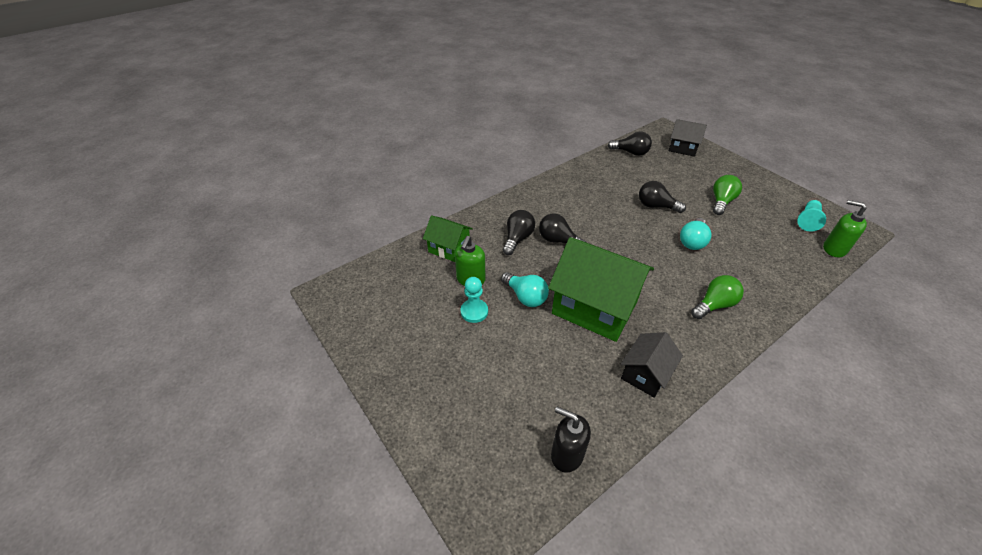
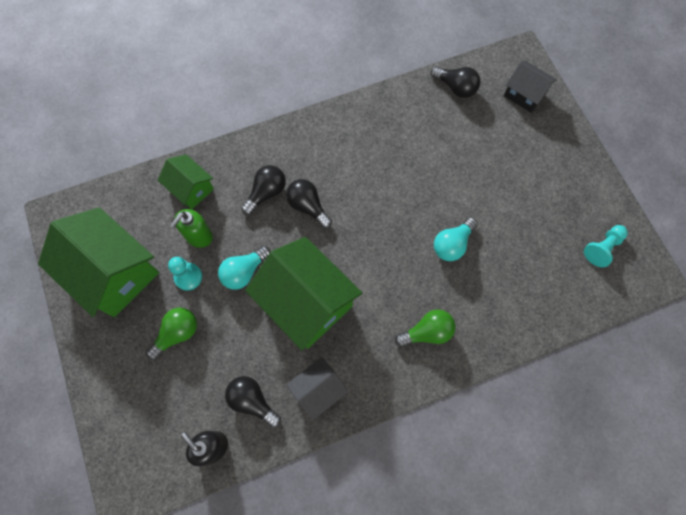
camera: 15 degrees right, 25 degrees up
turquoise light bulb [501,272,549,307] -> turquoise light bulb turned 75 degrees clockwise [218,246,270,290]
black light bulb [639,181,686,213] -> black light bulb moved to [225,376,281,428]
green light bulb [713,175,742,215] -> green light bulb moved to [146,308,197,360]
green soap dispenser [823,200,867,257] -> none
none -> green house [38,207,159,317]

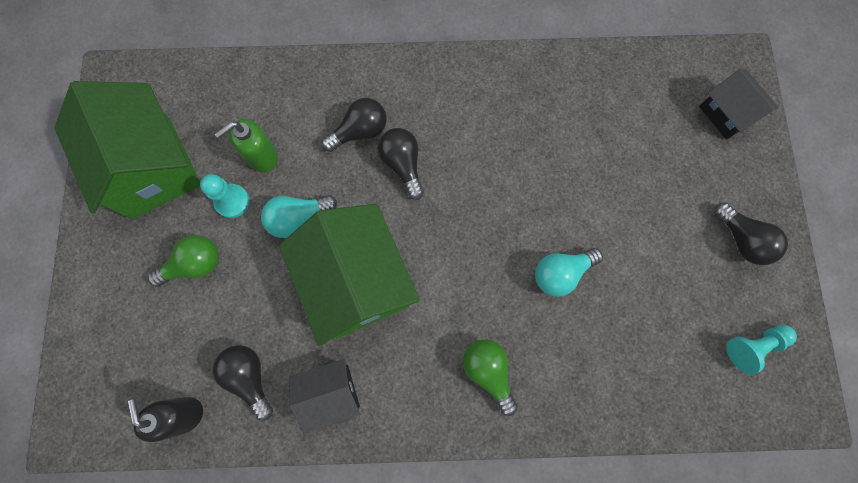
camera: 20 degrees right, 5 degrees up
green house [158,155,214,210] -> none
green light bulb [395,309,456,347] -> green light bulb turned 120 degrees counterclockwise [463,339,518,416]
black light bulb [431,66,481,98] -> black light bulb moved to [714,202,788,265]

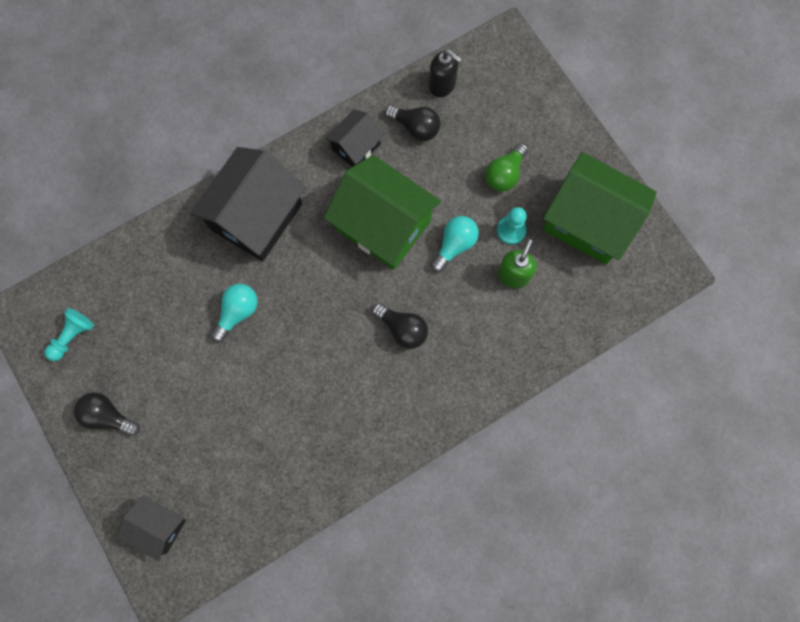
camera: 150 degrees right, 0 degrees up
black light bulb [321,98,387,152] -> none
green light bulb [463,339,518,416] -> black house [190,147,306,261]

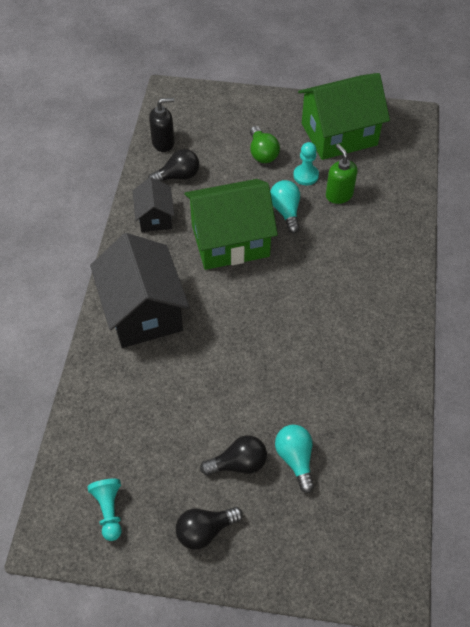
camera: 50 degrees left, 20 degrees down
black house [118,495,186,561] -> none
turquoise light bulb [211,284,258,342] -> turquoise light bulb moved to [275,425,314,493]
black light bulb [372,303,428,349] -> black light bulb moved to [200,435,267,475]

